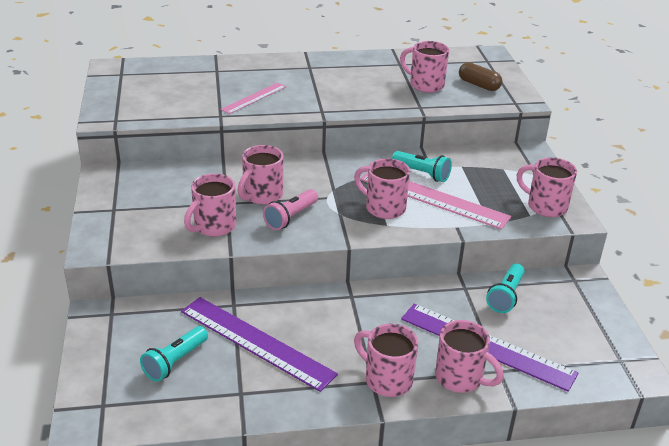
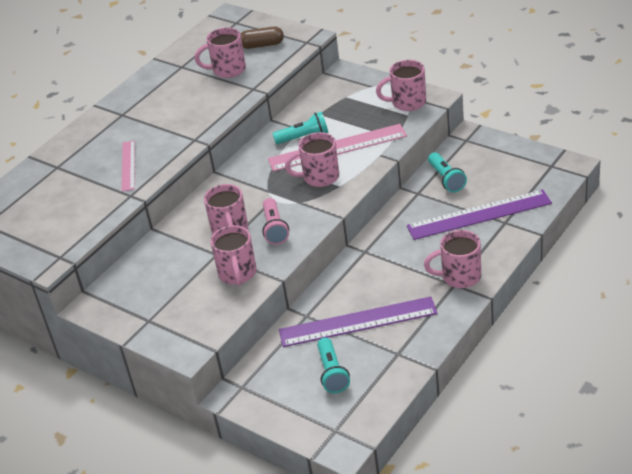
camera: 40 degrees left, 5 degrees up
pink mug [435,320,504,393] -> none

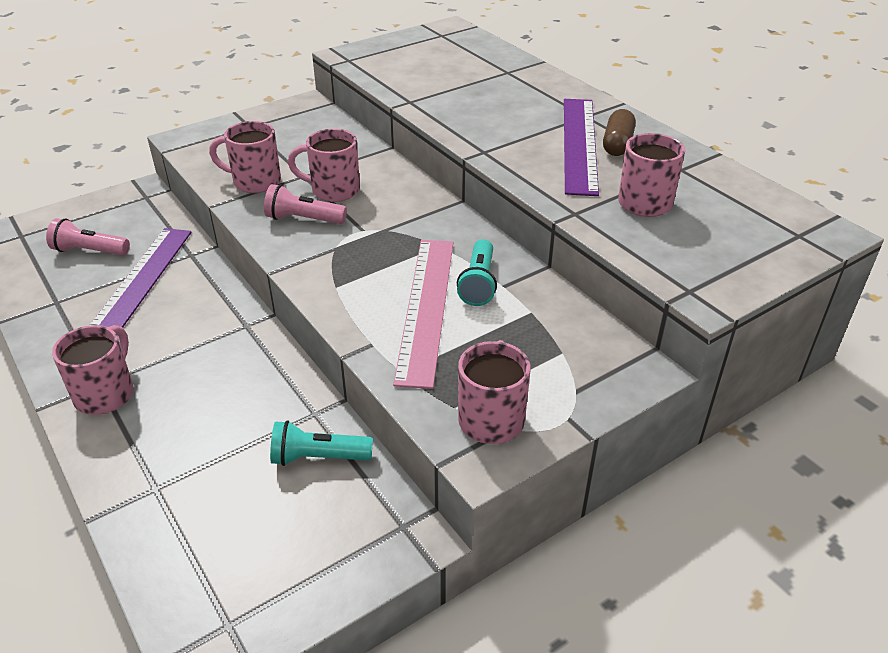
camera: 105 degrees right, 0 degrees up
pink ruler [121,140,135,191] -> none
brown capsule [241,26,284,49] -> brown capsule moved to [603,109,636,156]
pink mug [285,132,339,187] -> none
turquoise flashlight [317,338,350,393] -> pink flashlight [46,218,130,255]
purple ruler [407,190,552,240] -> purple ruler moved to [564,99,599,196]

